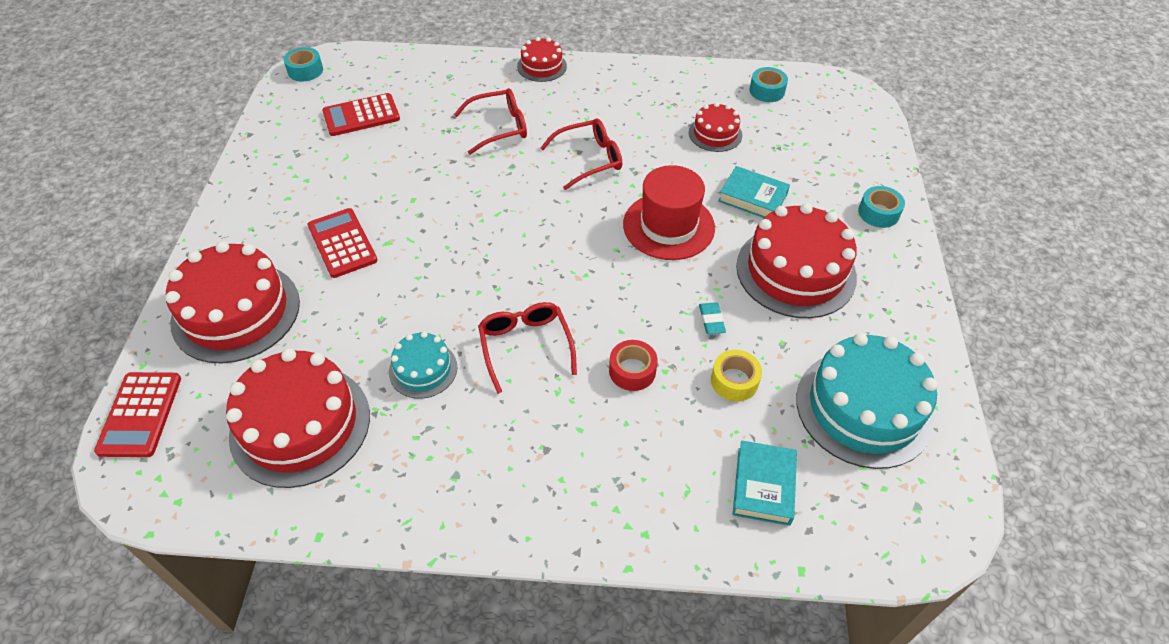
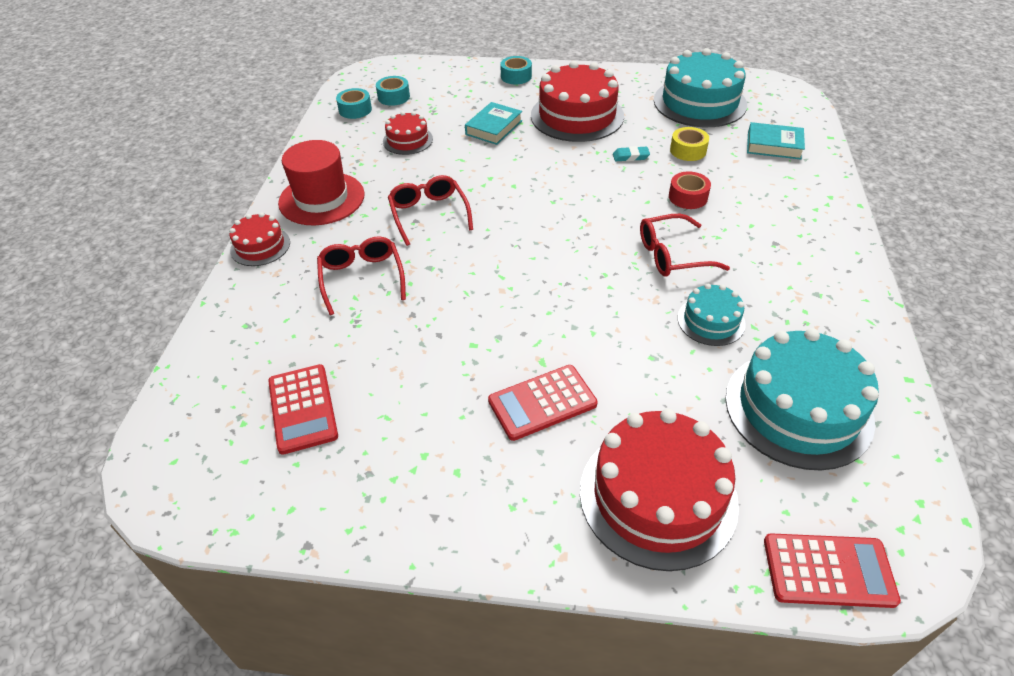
camera: 85 degrees left, 5 degrees down
red cake [226,348,370,488] -> turquoise cake [725,328,879,471]
turquoise tape [284,47,323,82] -> turquoise tape moved to [376,76,410,106]
red hat [623,165,715,260] -> red hat moved to [278,140,365,225]

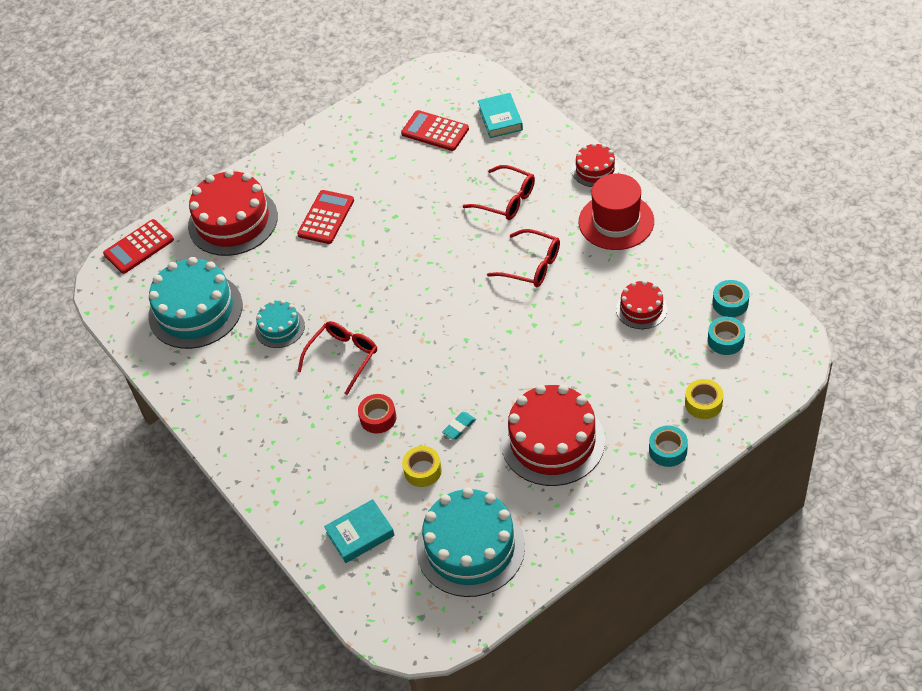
camera: 140 degrees right, 5 degrees up
turquoise book [465,102,522,145] -> turquoise book moved to [478,93,523,138]
none -> yellow tape [685,379,724,419]

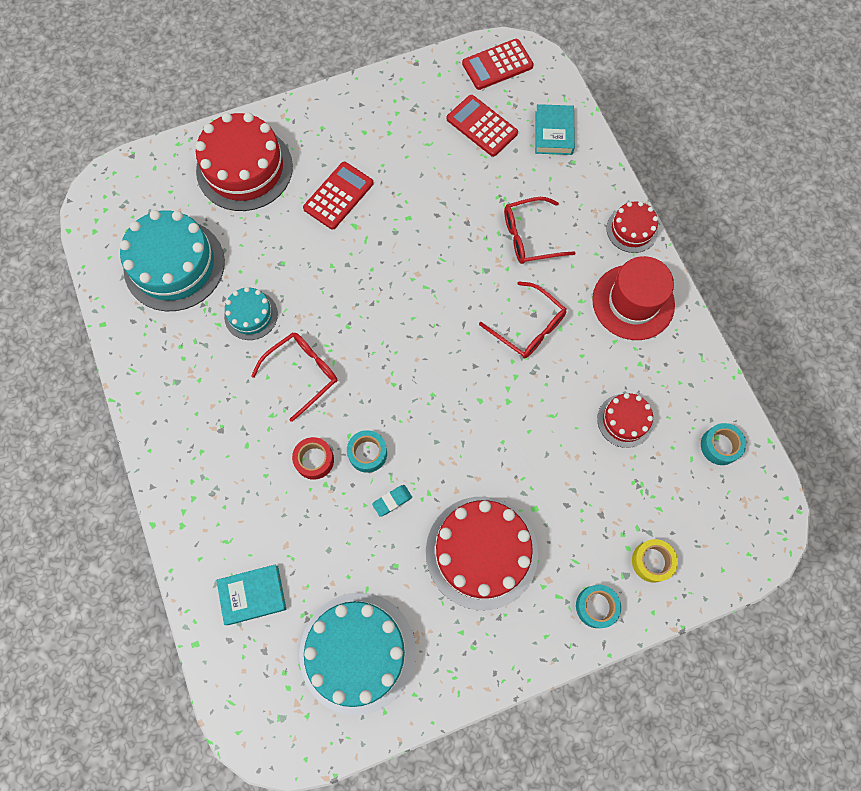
camera: 10 degrees right, 20 degrees up
red calculator [103,219,174,274] -> red calculator moved to [462,39,534,90]
yellow tape [402,446,442,487] -> none
red glasses [463,165,535,220] -> red glasses turned 120 degrees clockwise [504,197,576,264]
turquoise tape [708,316,745,355] -> turquoise tape moved to [347,430,387,473]

